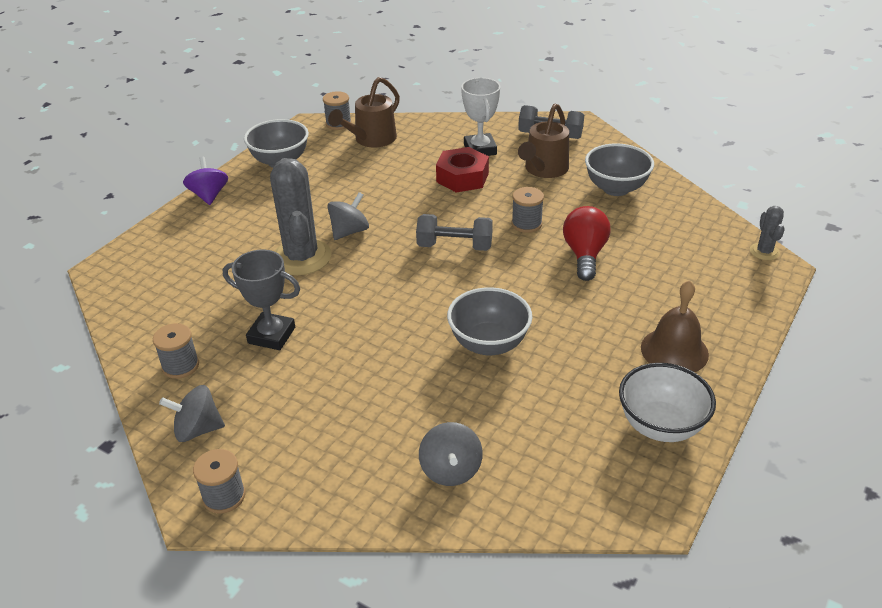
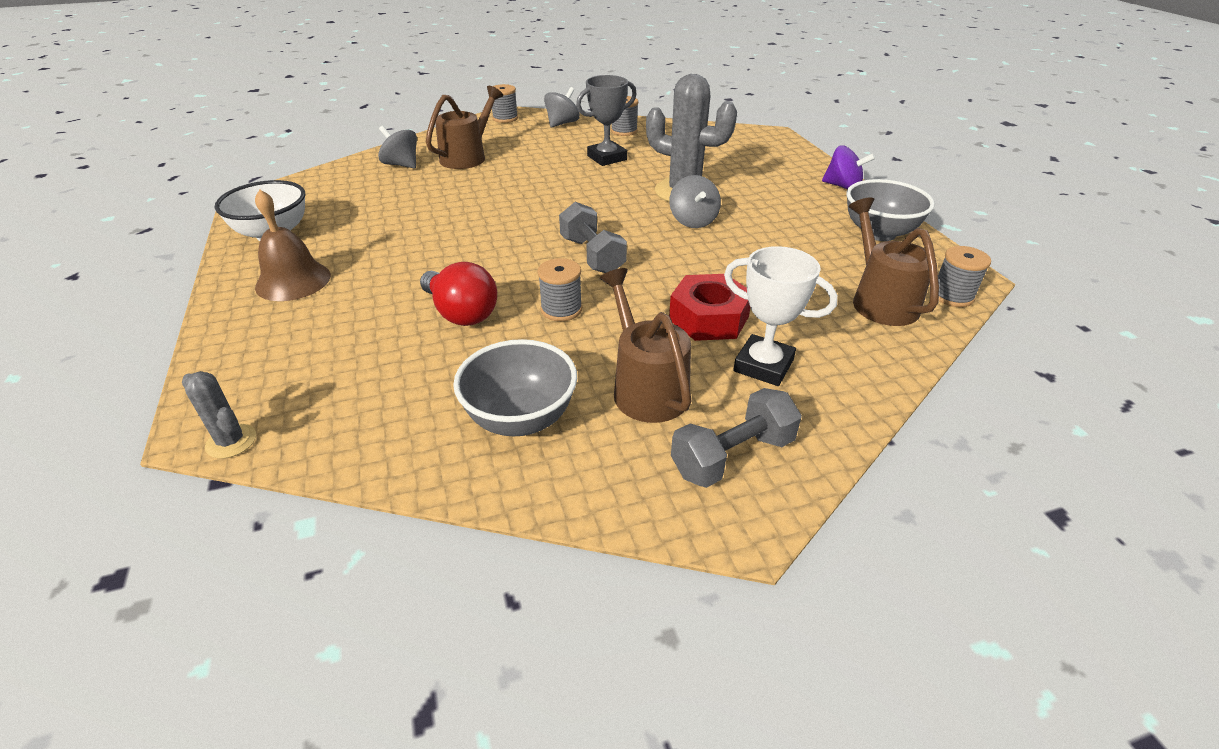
camera: 130 degrees right, 0 degrees up
grey dumbbell [416,214,493,251] -> grey dumbbell turned 75 degrees counterclockwise [559,202,627,273]
grey bowl [447,287,533,356] -> none
none -> brown watering can [426,86,503,169]

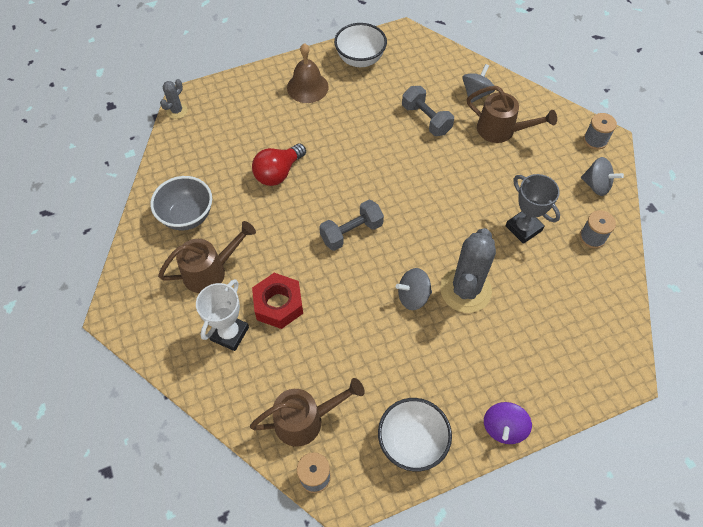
camera: 85 degrees right, 20 degrees up
grey spool [537,258,582,321] -> none
grey dumbbell [671,388,802,488] -> grey dumbbell moved to [402,86,454,136]
grey bowl [846,179,935,241] -> white bowl [378,398,452,471]

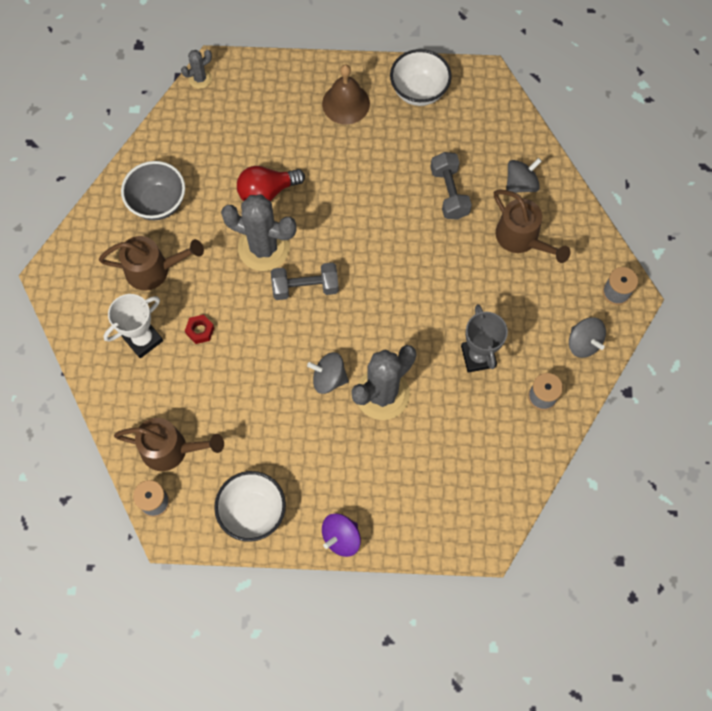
camera: 25 degrees right, 10 degrees up
red nut [252,273,303,329] -> red nut [185,314,214,344], size x0.53
none -> grey cactus [221,194,297,271]

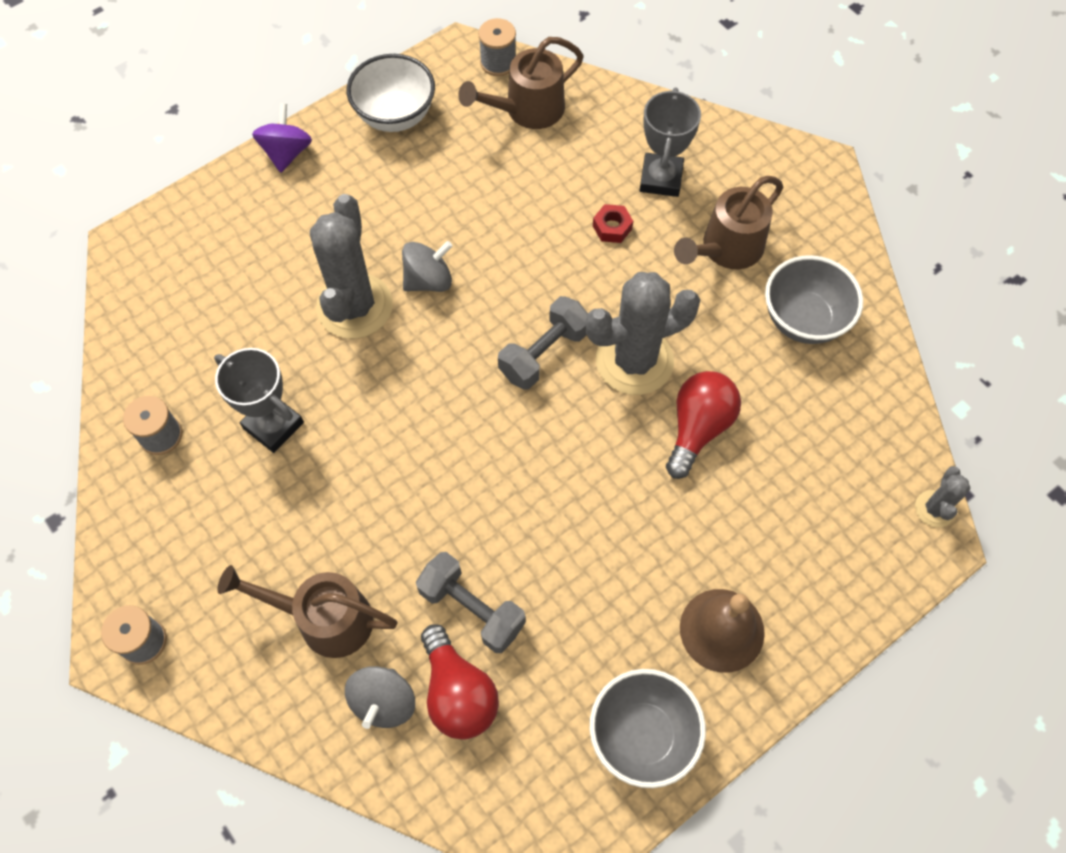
camera: 140 degrees right, 5 degrees down
white trophy [103,294,163,358] -> grey trophy [640,87,701,197]
white bowl [390,49,452,106] -> grey bowl [590,669,706,788]
grey spinning top [569,317,606,358] -> none
none -> red light bulb [421,624,499,740]

